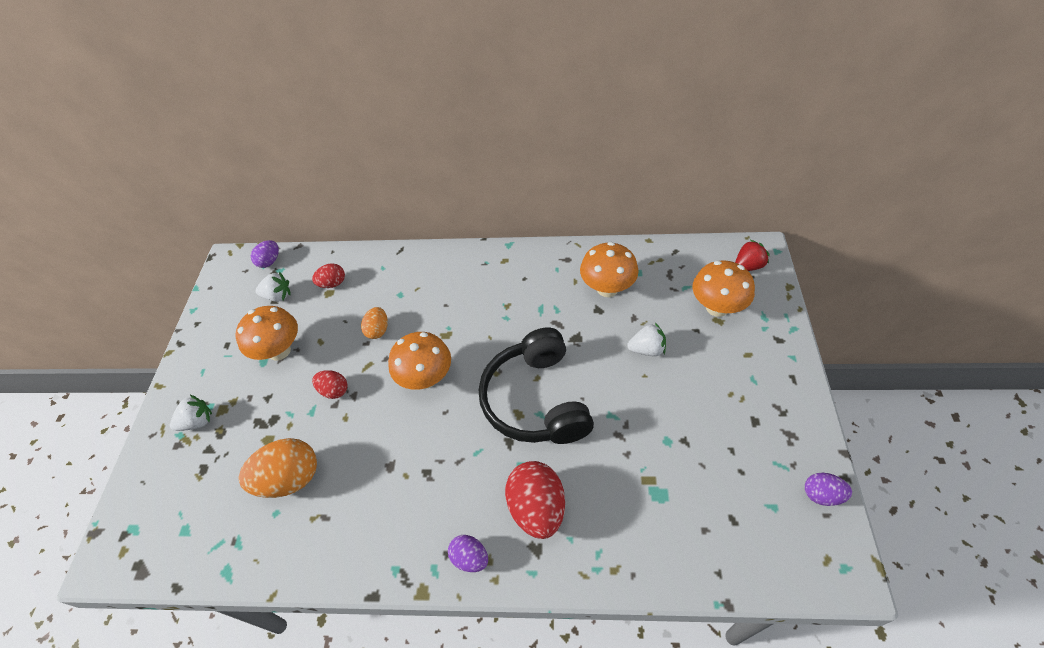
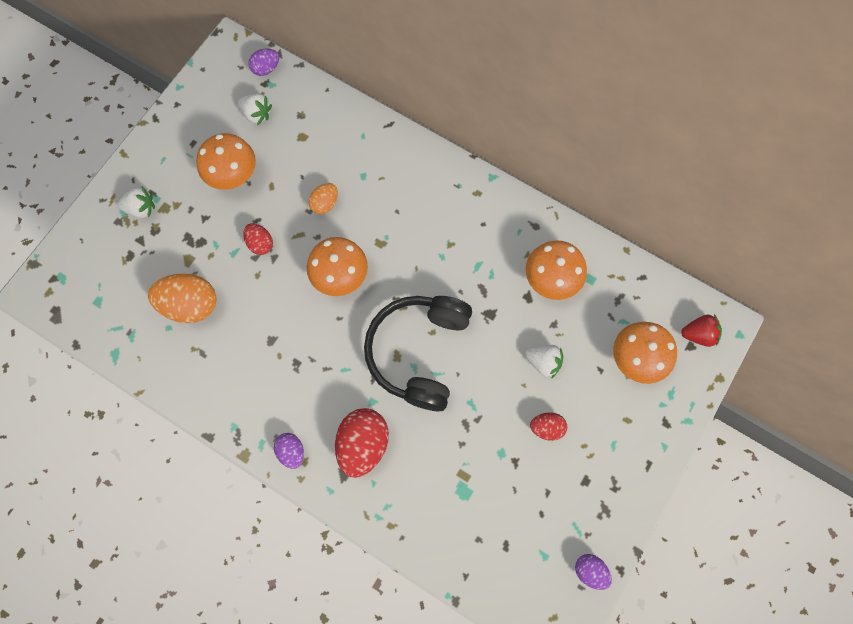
camera: 25 degrees right, 20 degrees up
red egg [312,263,345,288] -> red egg moved to [530,412,567,441]

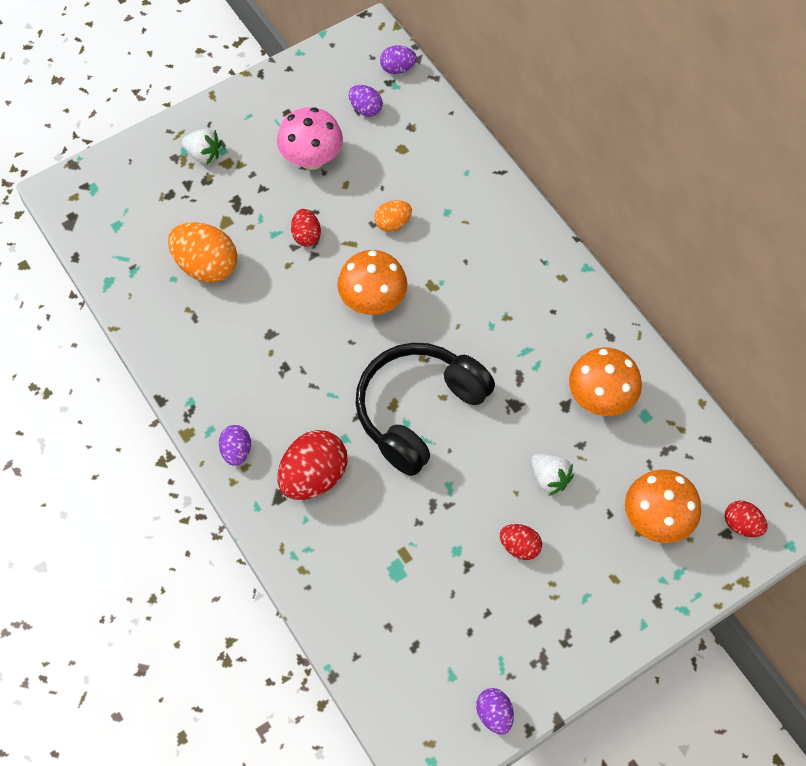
camera: 25 degrees right, 10 degrees down
orange mushroom [196,133,256,190] -> pink mushroom [277,107,343,170]
white strawberry [238,94,272,125] -> purple egg [349,85,383,117]
red strawberry [681,314,722,347] -> red egg [725,501,767,537]

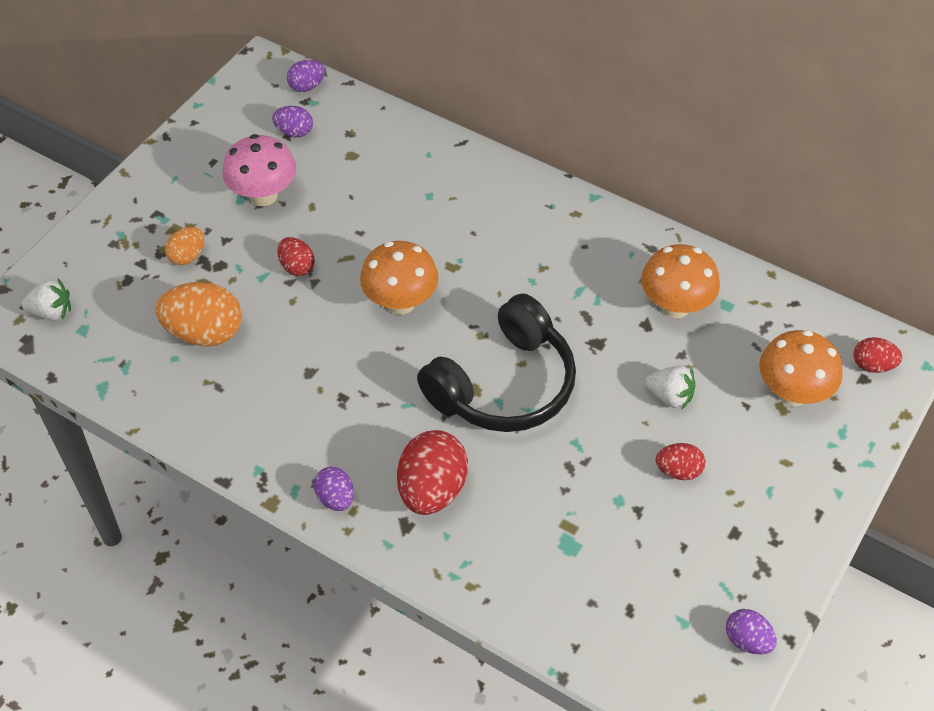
camera: 25 degrees left, 10 degrees down
white strawberry [182,129,222,164] -> white strawberry moved to [22,278,71,321]
black headphones [355,343,495,476] -> black headphones turned 150 degrees counterclockwise [417,294,576,432]
orange egg [375,200,412,232] -> orange egg moved to [165,227,204,265]

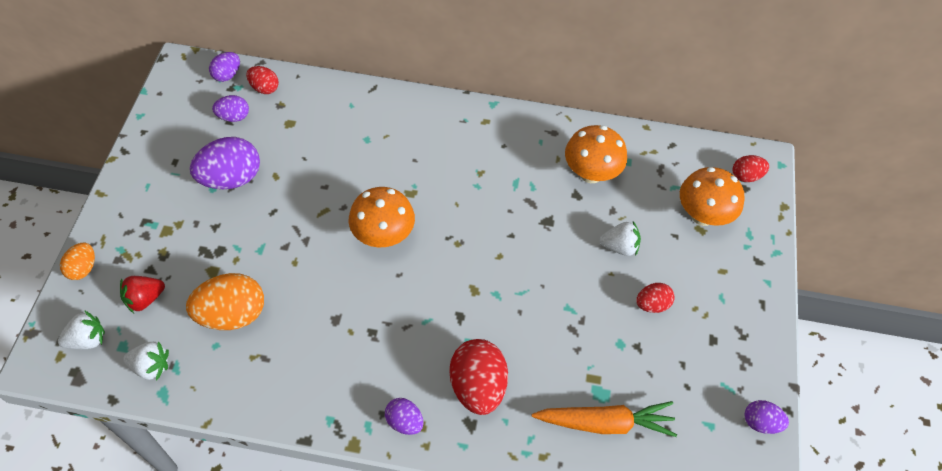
camera: 25 degrees left, 5 degrees up
orange egg [165,227,204,265] -> orange egg moved to [60,243,95,280]
pink mushroom [222,134,296,206] -> purple egg [190,137,260,189]
red egg [277,237,315,276] -> red egg moved to [246,66,279,94]
black headphones [417,294,576,432] -> none
none -> red strawberry [120,276,165,313]
none -> white strawberry [123,341,169,381]
none -> orange carrot [532,401,677,437]

